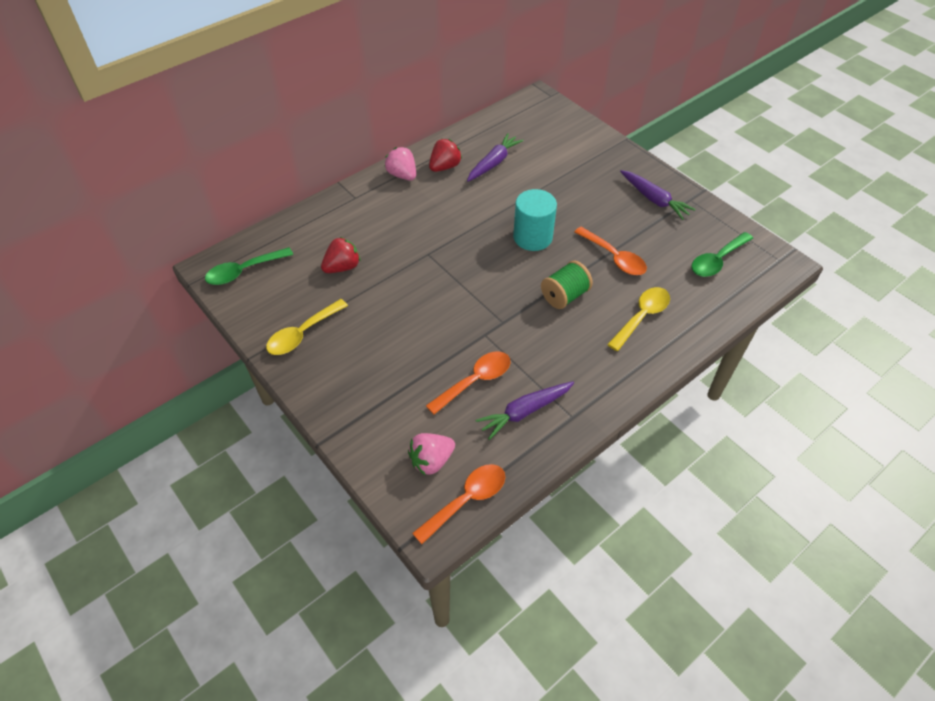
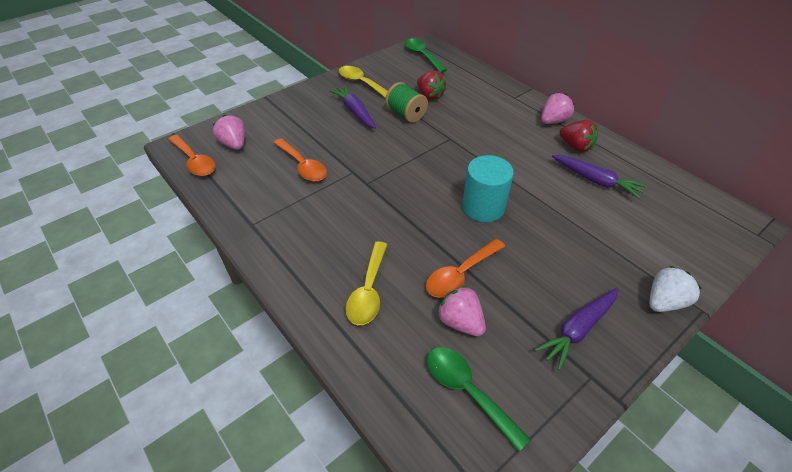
camera: 90 degrees right, 5 degrees down
purple carrot [476,381,574,440] -> purple carrot moved to [329,85,376,129]
green spool [541,260,593,309] -> green spool moved to [385,82,428,123]
yellow spoon [607,287,670,351] -> yellow spoon turned 60 degrees clockwise [346,242,388,325]
none -> pink strawberry [437,286,486,336]
none -> white strawberry [649,266,702,312]

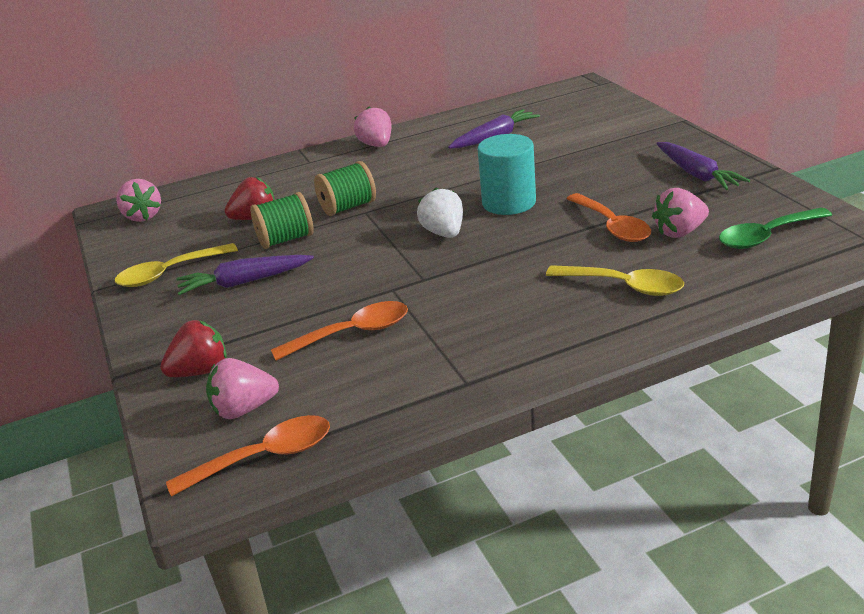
camera: 70 degrees left, 15 degrees down
green spoon [404,38,447,73] -> pink strawberry [116,179,161,222]
red strawberry [560,120,598,152] -> red strawberry moved to [160,320,227,377]
white strawberry [649,266,702,312] -> white strawberry moved to [417,187,463,238]
none -> green spool [314,161,376,216]

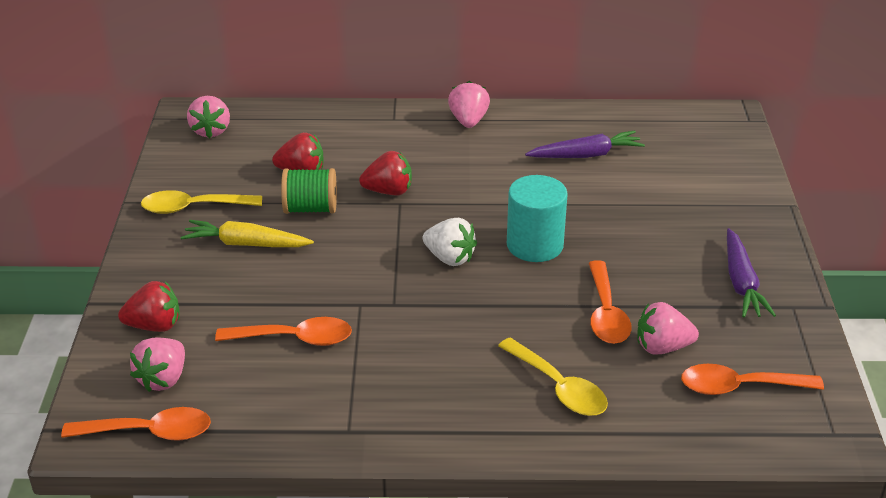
camera: 20 degrees right, 5 degrees up
purple carrot [177,255,314,295] -> yellow carrot [180,220,314,247]
pink strawberry [206,358,279,419] -> pink strawberry turned 75 degrees counterclockwise [130,338,185,392]
green spool [314,161,376,216] -> red strawberry [359,151,412,195]
white strawberry [417,187,463,238] -> white strawberry turned 120 degrees clockwise [423,218,477,266]
green spoon [719,208,832,249] -> orange spoon [681,364,824,395]

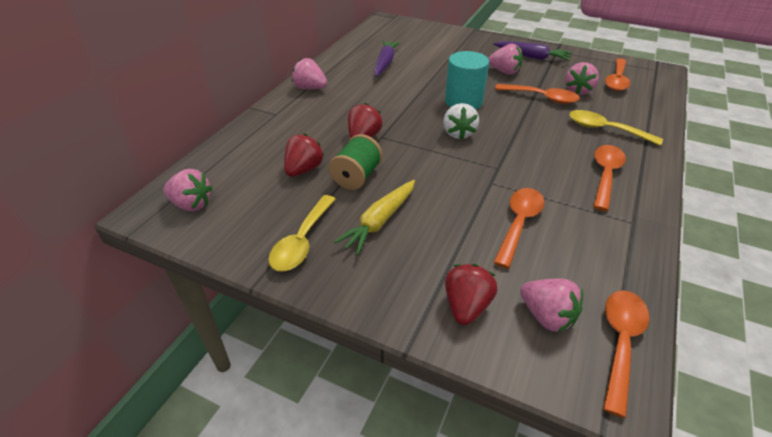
camera: 65 degrees left, 5 degrees up
white strawberry [423,218,477,266] -> white strawberry turned 120 degrees clockwise [443,103,479,140]
yellow spoon [498,337,608,416] -> yellow spoon turned 135 degrees counterclockwise [569,110,663,146]
none -> pink strawberry [488,44,523,75]
none -> orange spoon [593,145,626,211]

